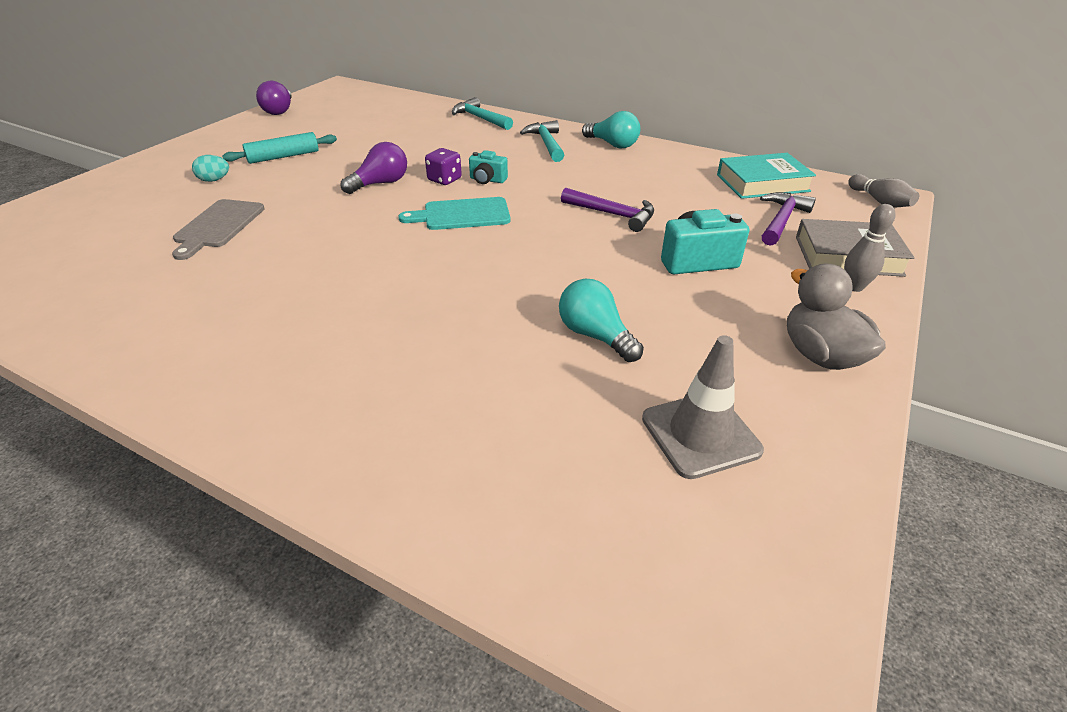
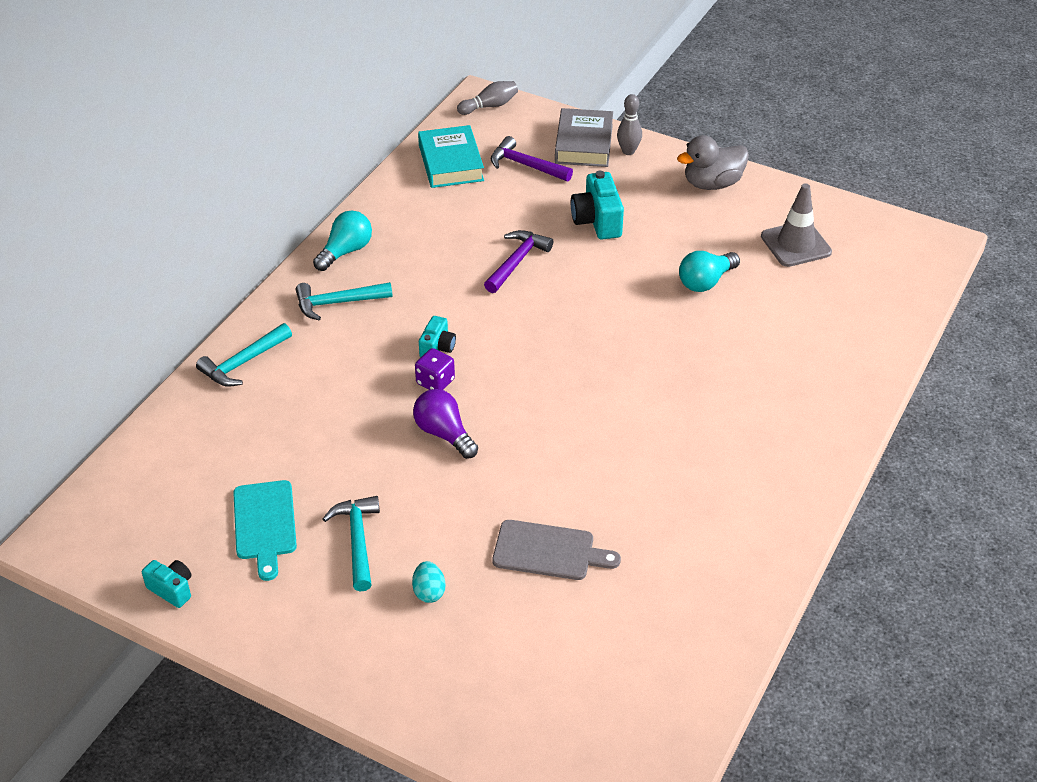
camera: 90 degrees left, 5 degrees up
turquoise rolling pin [222,132,337,164] -> turquoise hammer [323,496,380,592]
purple light bulb [256,81,292,115] -> turquoise camera [142,560,192,608]
turquoise cutting board [398,197,511,230] -> turquoise cutting board moved to [233,480,297,581]

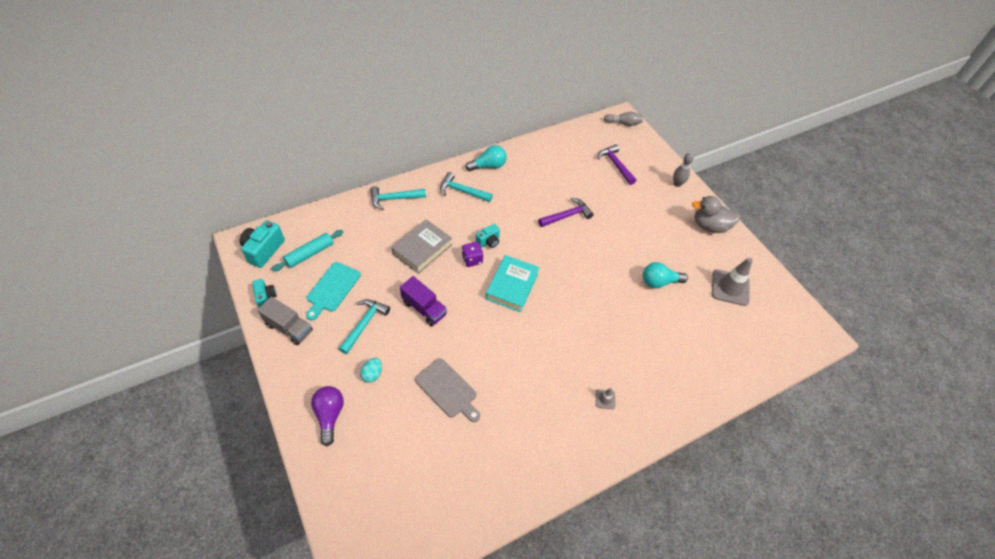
camera: 30 degrees right, 10 degrees up
purple light bulb [413,389,478,459] -> purple light bulb moved to [311,386,344,446]
turquoise book [418,125,484,188] -> turquoise book moved to [485,255,539,313]
grey book [555,108,613,167] -> grey book moved to [391,219,452,274]
turquoise camera [571,171,624,239] -> turquoise camera moved to [239,220,285,268]
none -> grey truck [257,297,313,345]
none -> turquoise rolling pin [272,230,343,272]
none -> purple truck [400,276,447,326]
none -> grey traffic cone [596,388,615,409]

